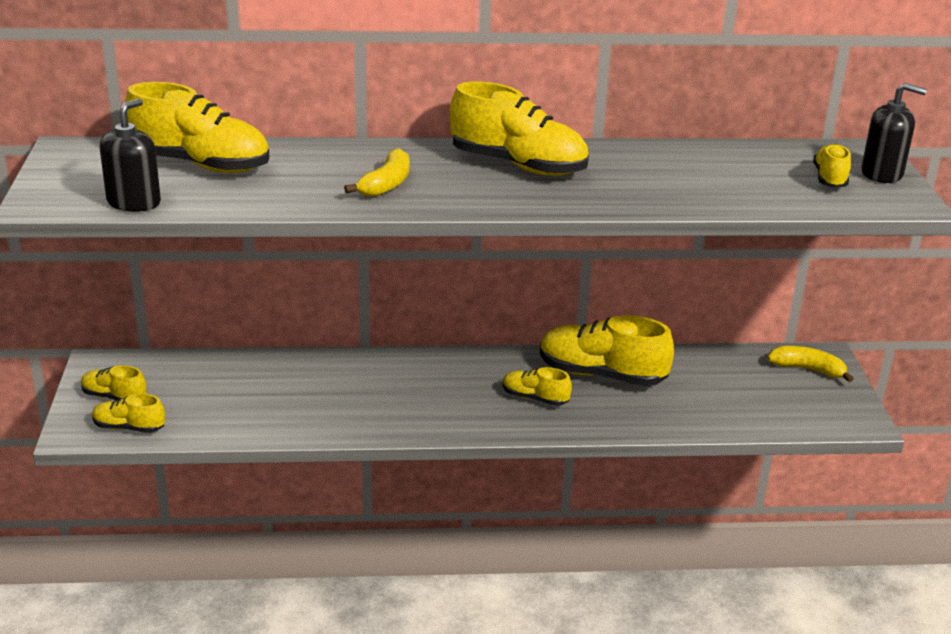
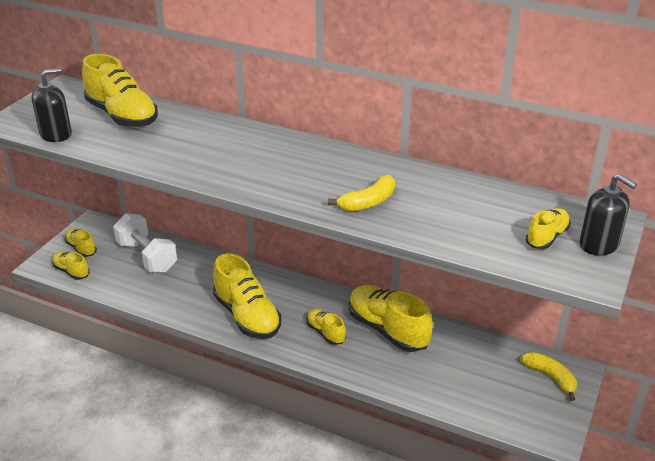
camera: 30 degrees right, 5 degrees up
yellow banana [344,148,410,197] -> yellow banana moved to [328,175,395,211]
yellow shoe [450,81,589,176] -> yellow shoe moved to [213,253,281,339]
none -> white dumbbell [113,213,177,273]

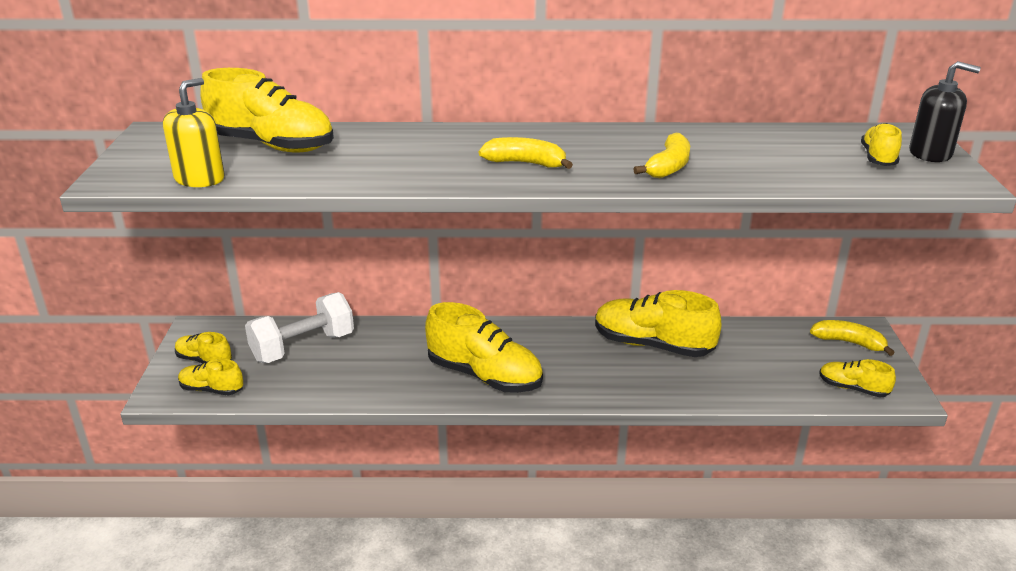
camera: 25 degrees left, 5 degrees down
black soap dispenser [31,68,72,142] -> yellow soap dispenser [163,78,225,187]
white dumbbell [113,213,177,273] -> white dumbbell turned 60 degrees counterclockwise [245,292,354,363]
yellow shoe [307,309,346,345] -> yellow shoe moved to [819,359,896,397]
none -> yellow banana [479,137,573,169]

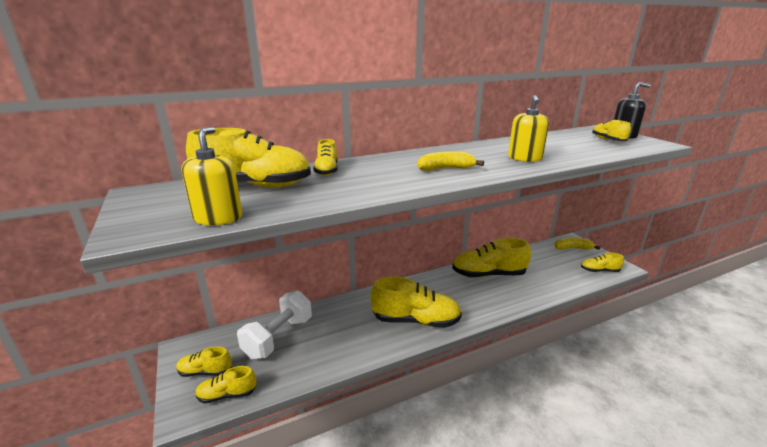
camera: 25 degrees left, 5 degrees down
yellow banana [634,133,690,178] -> yellow soap dispenser [508,95,549,162]
none -> yellow shoe [313,139,338,176]

